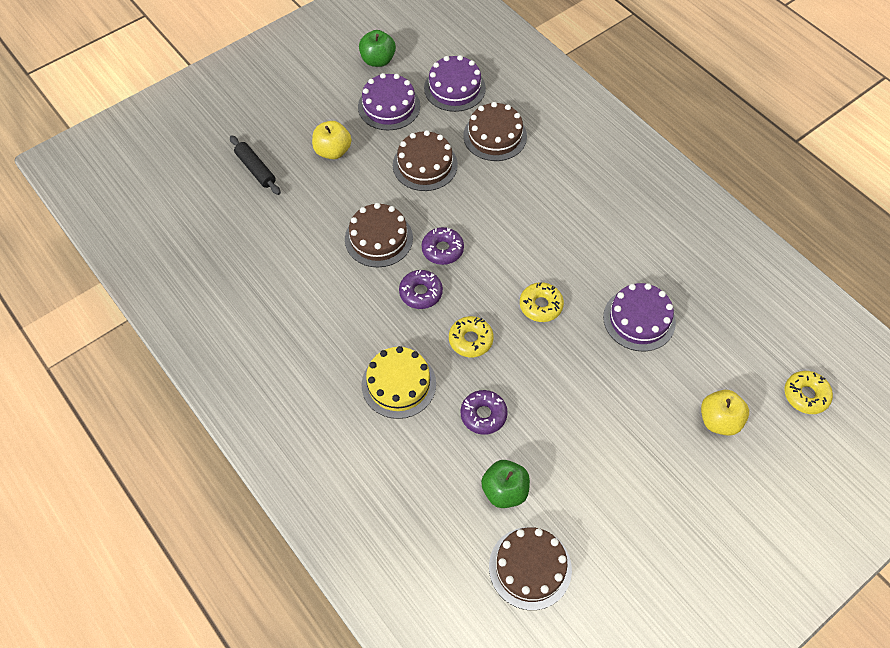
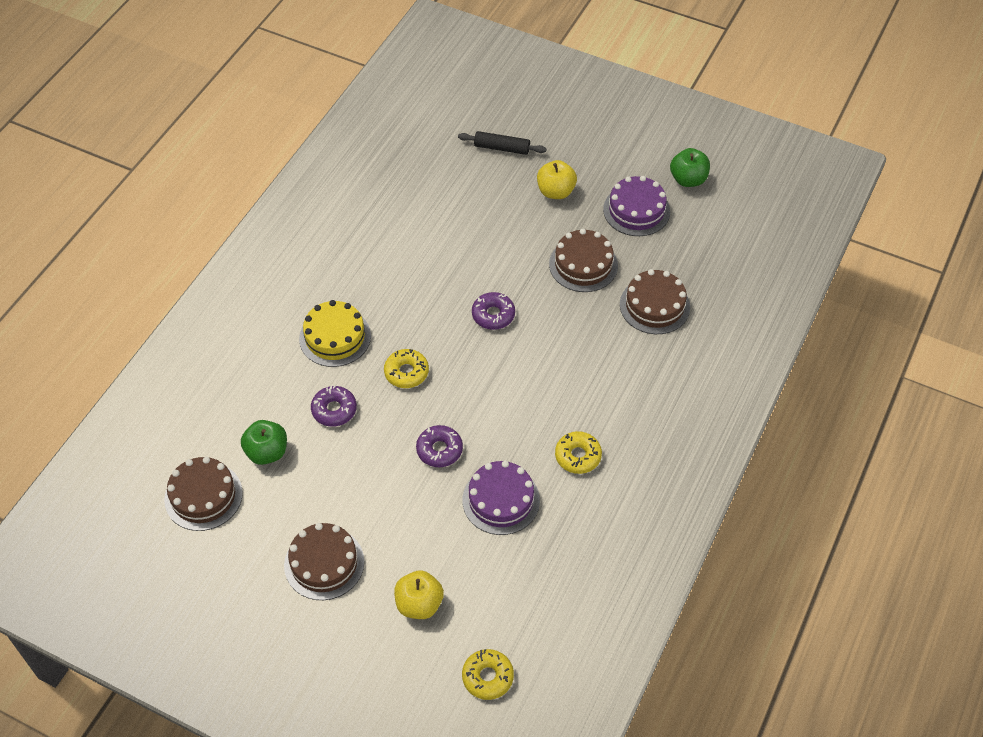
camera: 65 degrees right, 5 degrees down
black rolling pin [230,135,281,195] -> black rolling pin turned 75 degrees clockwise [458,131,547,155]
brown cake [345,203,413,267] -> brown cake moved to [284,523,364,600]
purple donut [399,270,443,309] -> purple donut moved to [416,425,463,467]
purple cake [424,55,486,112] -> none
yellow donut [520,282,564,322] -> yellow donut moved to [555,431,602,474]

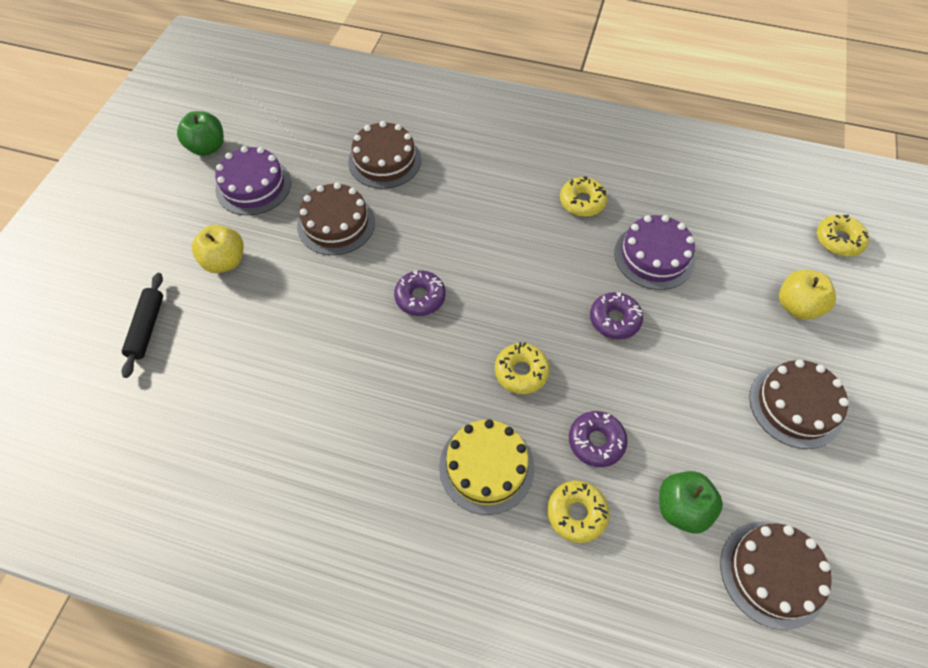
camera: 100 degrees left, 5 degrees up
none -> yellow donut [547,481,609,543]

